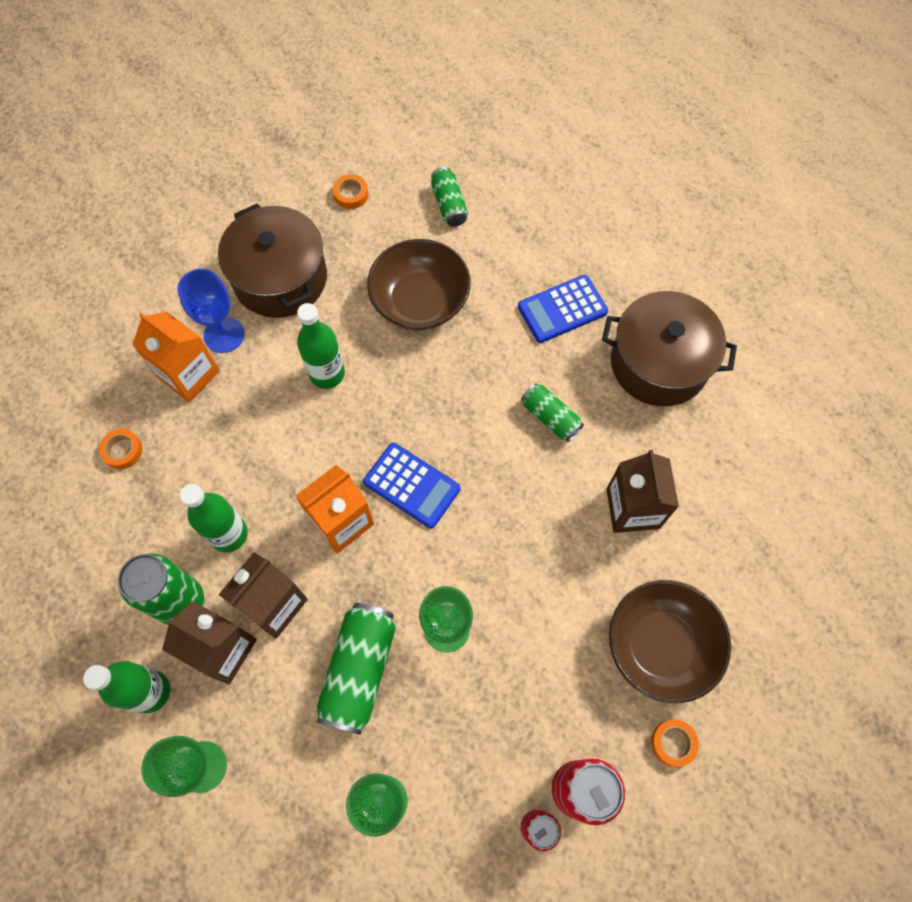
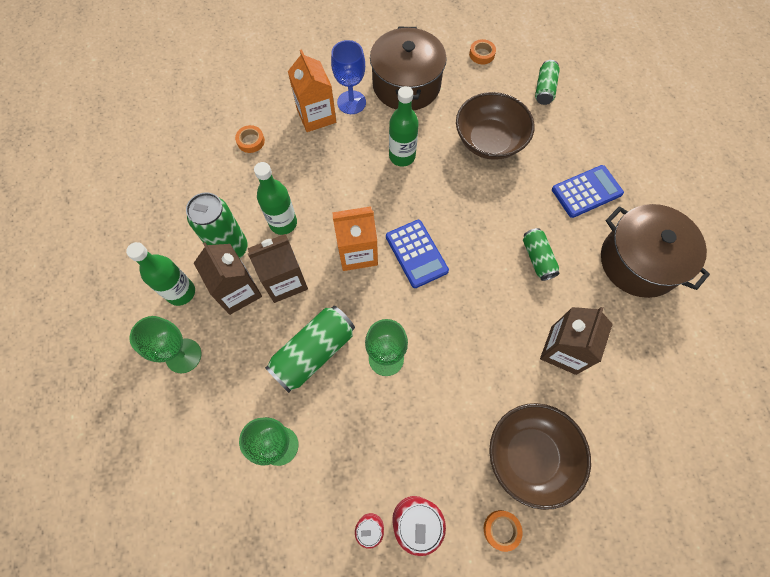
camera: 30 degrees right, 0 degrees up
blue calculator [518,275,608,343] -> blue calculator turned 150 degrees clockwise [552,165,624,218]

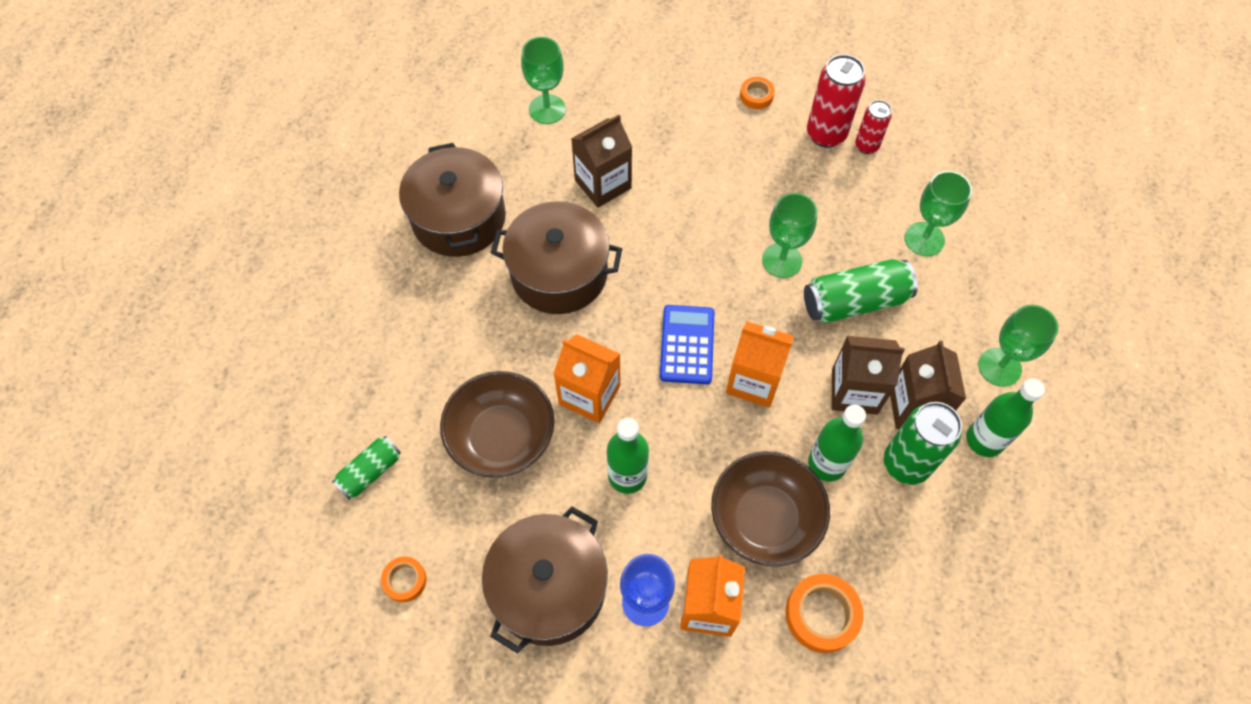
camera: 150 degrees left, 5 degrees down
orange tape [235,125,265,153] -> orange tape [785,574,864,653], size x1.68
brown bowl [489,403,591,510] -> brown bowl moved to [711,451,830,567]
green can [523,228,560,281] -> brown pot [491,201,622,314]
blue calculator [552,165,624,218] -> none
none -> green goblet [521,37,566,124]
none -> orange carton [553,334,620,423]

